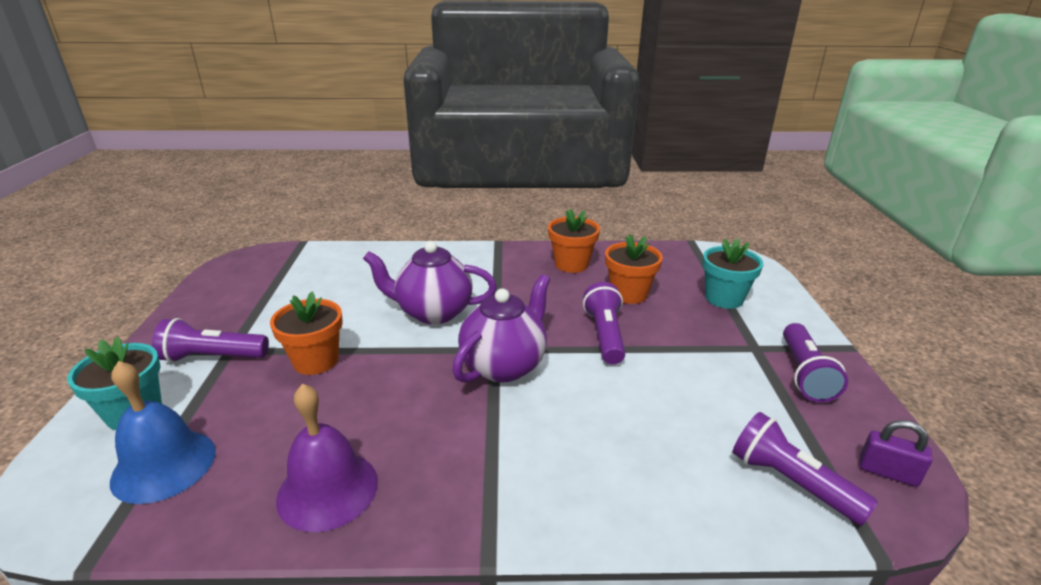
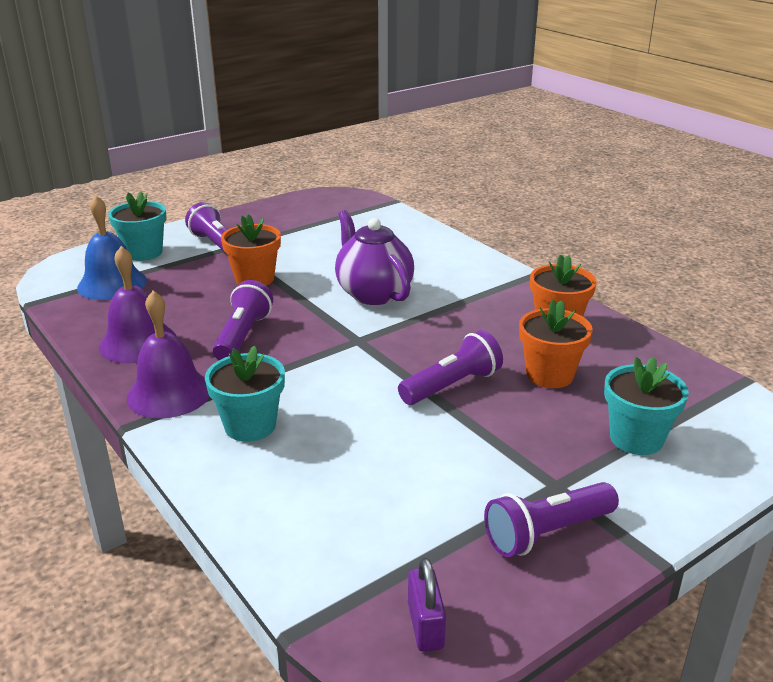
camera: 55 degrees right, 0 degrees up
purple teapot [452,274,550,383] -> none
purple flashlight [733,412,878,526] -> purple flashlight moved to [212,280,273,360]
none -> purple bell [127,291,210,418]
none -> turquoise flower pot [205,346,285,442]

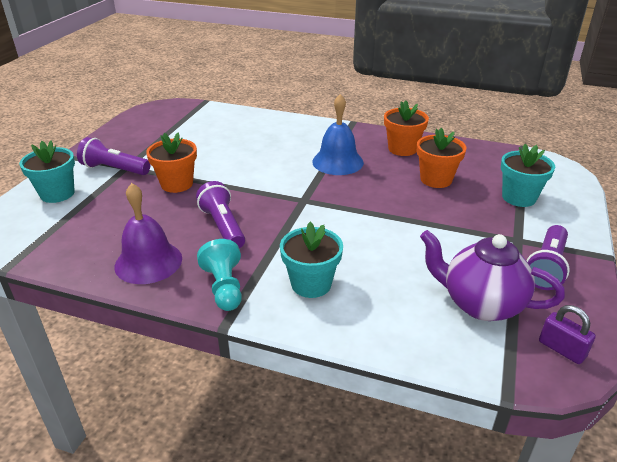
camera: 35 degrees left, 5 degrees up
blue bell [77,195,147,300] -> blue bell moved to [312,94,364,175]
purple bell [127,291,210,418] -> turquoise pawn [197,239,242,311]
purple teapot [335,210,414,305] -> purple teapot moved to [420,230,565,321]
purple flashlight [398,330,503,405] -> none

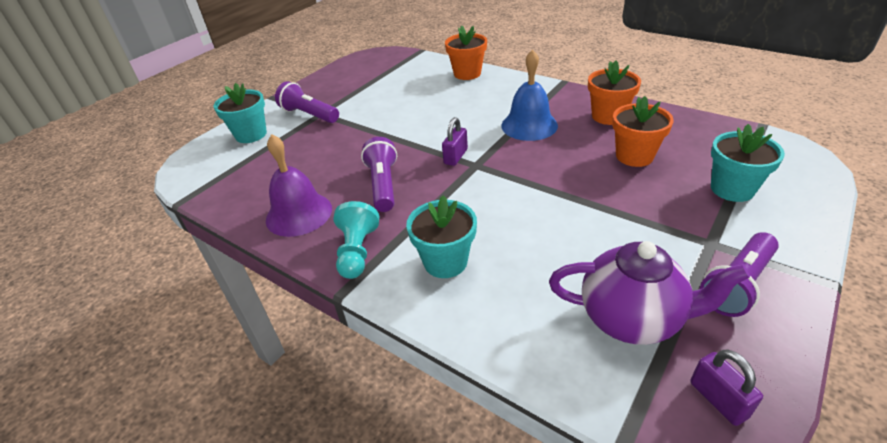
camera: 20 degrees right, 5 degrees up
orange flower pot [146,132,197,193] -> orange flower pot moved to [445,25,487,80]
purple teapot [420,230,565,321] -> purple teapot turned 150 degrees clockwise [549,241,750,345]
none -> purple padlock [442,117,468,166]

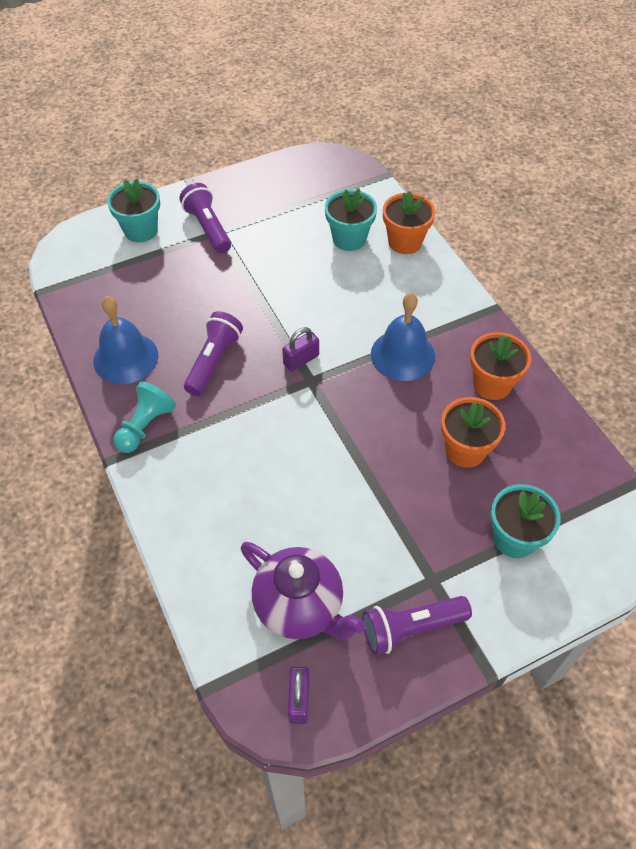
camera: 25 degrees right, 15 degrees up
purple bell [266,134,332,237] -> blue bell [93,296,158,384]
turquoise flower pot [406,195,477,278] -> turquoise flower pot moved to [325,189,377,251]

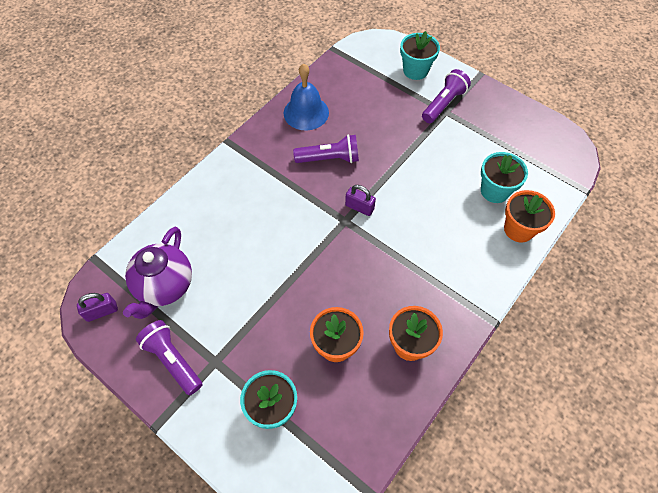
camera: 65 degrees right, 5 degrees up
turquoise pawn [113,381,176,453] -> none
blue bell [371,293,435,381] -> none

